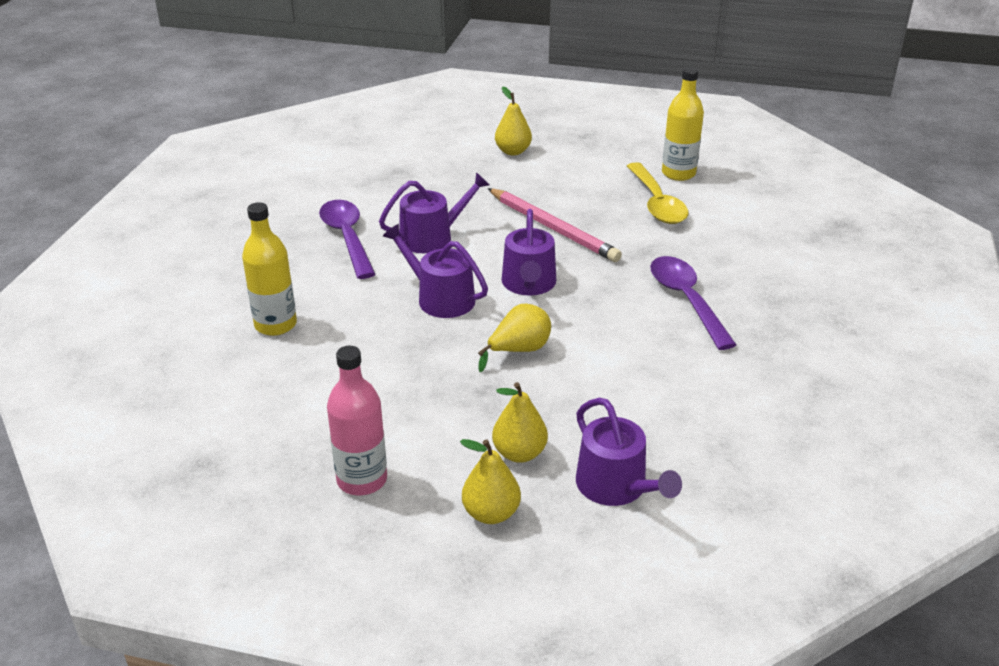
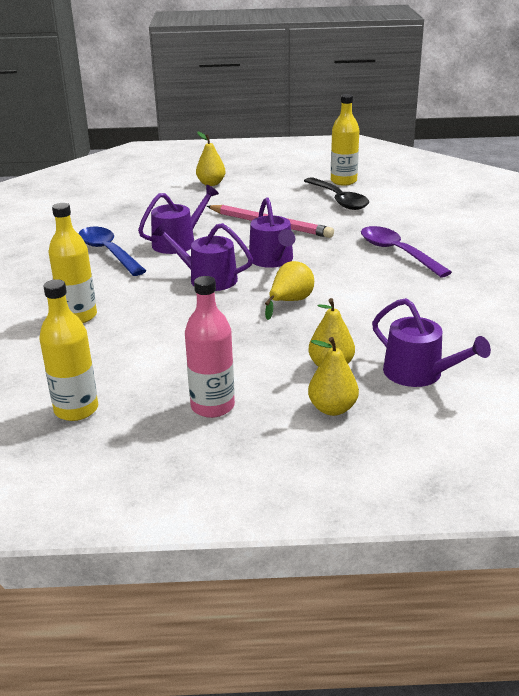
camera: 15 degrees left, 5 degrees down
purple spoon [319,200,375,279] -> blue spoon [78,227,146,276]
yellow spoon [627,162,688,224] -> black spoon [304,177,369,210]
none -> yellow bottle [39,279,98,421]

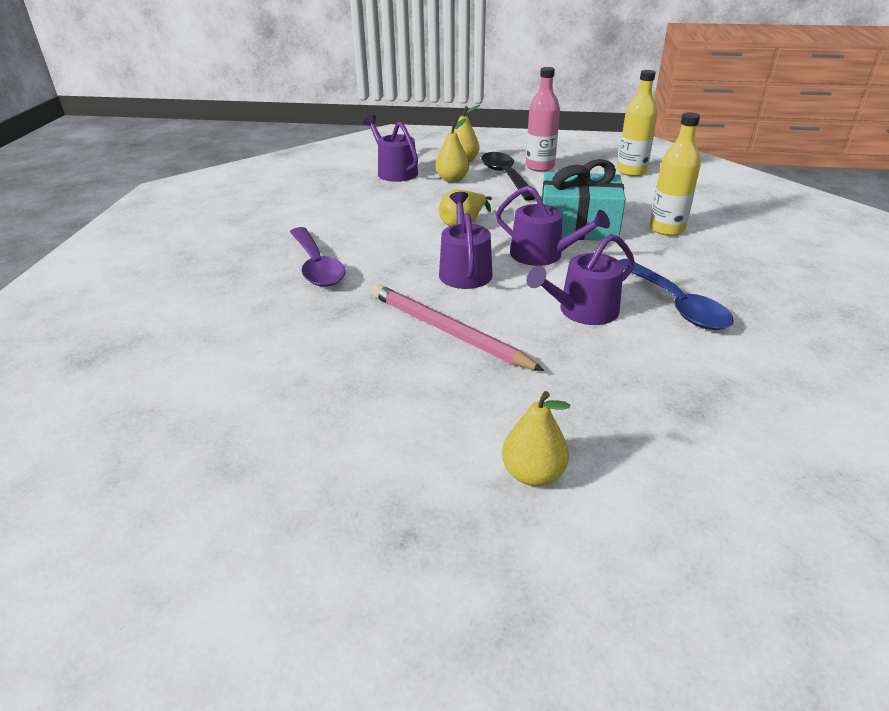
camera: 170 degrees left, 5 degrees up
black spoon [304,177,369,210] -> black spoon moved to [481,152,535,200]
yellow bottle [331,94,359,186] -> none
none -> turquoise gift [542,159,626,241]

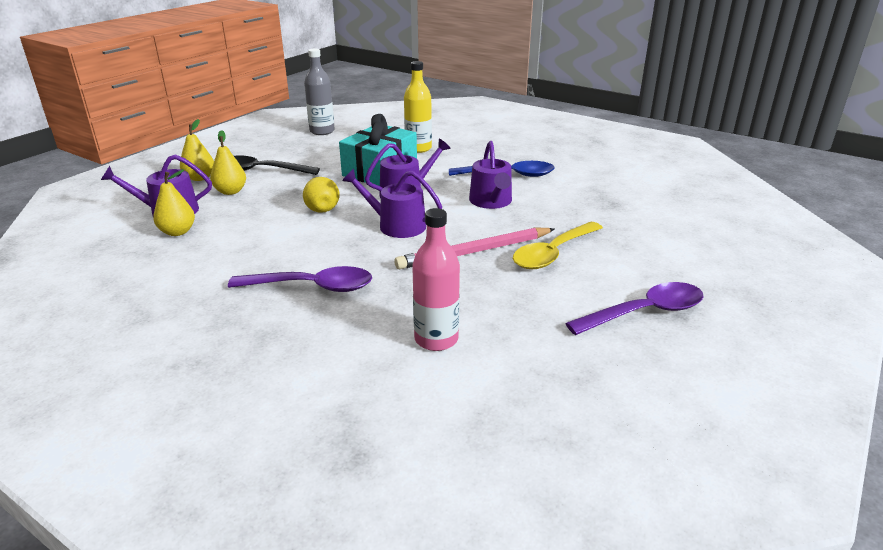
camera: 65 degrees left, 5 degrees down
yellow pear [502,391,570,486] -> yellow pear moved to [153,169,195,236]
pink bottle [526,67,560,172] -> pink bottle moved to [412,208,460,351]
yellow bottle [617,70,658,176] -> grey bottle [304,49,335,135]
none -> yellow spoon [513,222,603,269]
none -> purple spoon [565,282,704,335]

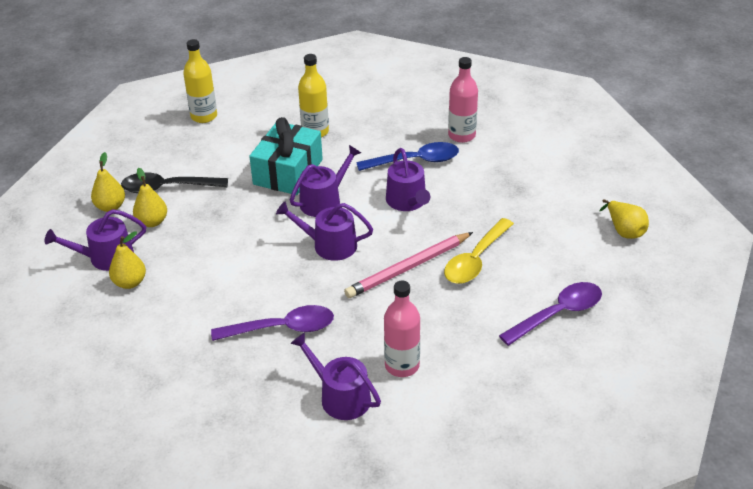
camera: 10 degrees left, 10 degrees up
yellow pear [303,177,340,213] -> yellow pear moved to [599,199,649,239]
grey bottle [304,49,335,135] -> yellow bottle [183,39,217,123]
none -> purple watering can [290,333,381,420]
none -> pink bottle [448,57,478,143]

